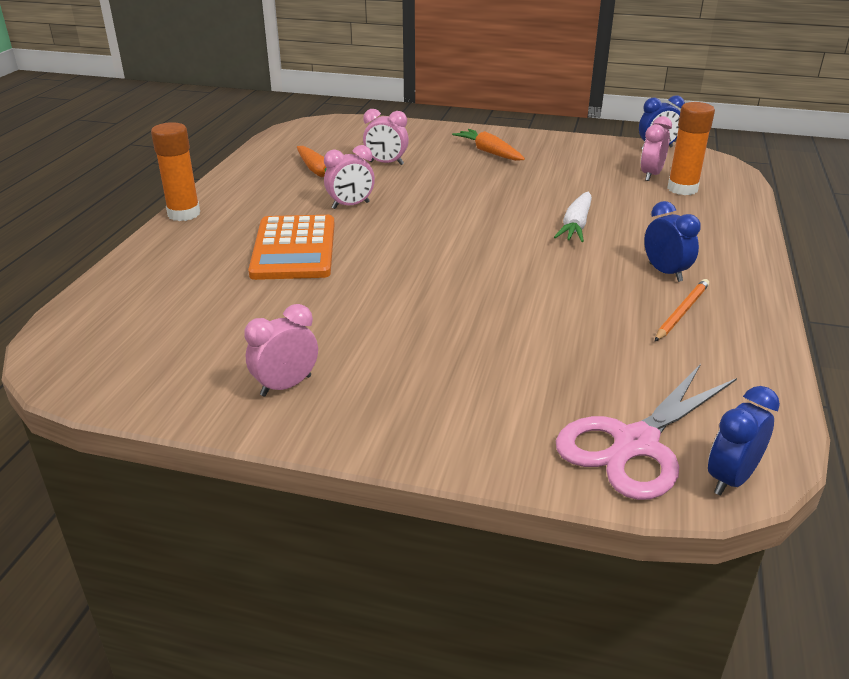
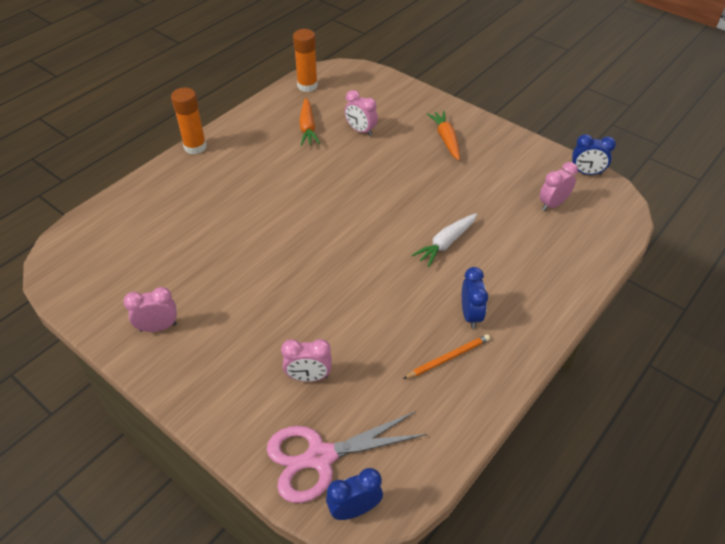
camera: 25 degrees right, 15 degrees up
orange calculator [248,215,335,280] -> none
pink clock [324,145,375,209] -> pink clock moved to [281,339,332,382]
orange glue stick [667,102,715,195] -> orange glue stick moved to [293,29,318,92]

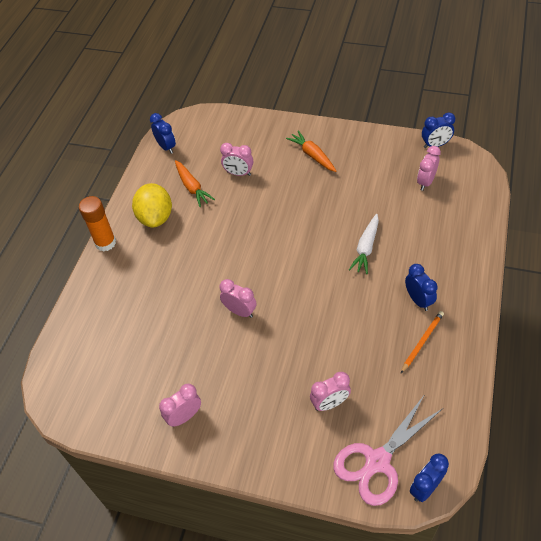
camera: 20 degrees left, 5 degrees up
orange glue stick [293,29,318,92] -> blue clock [150,113,176,154]
none -> yellow lemon [132,183,172,228]
none -> pink clock [220,279,256,318]

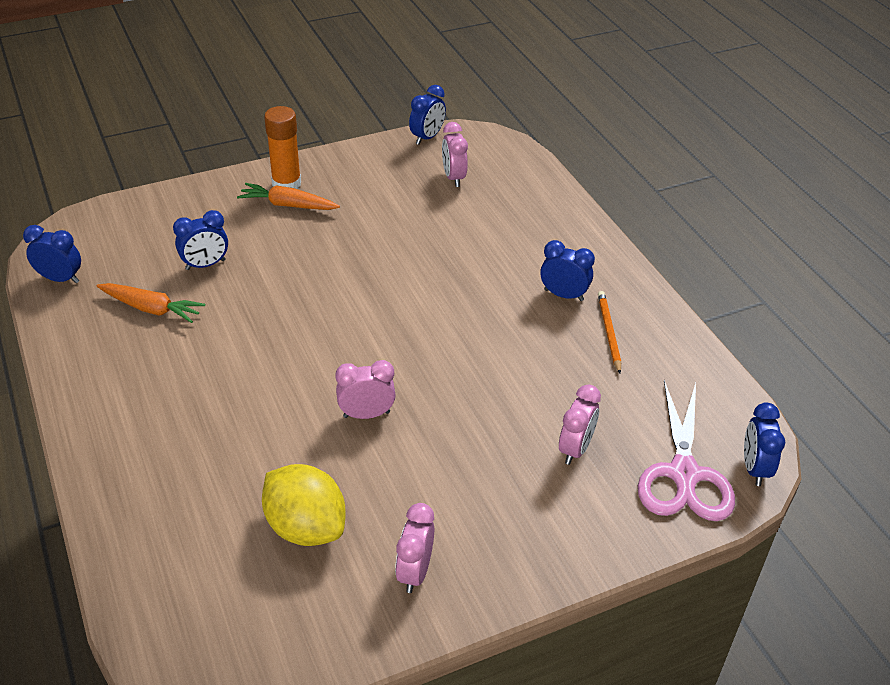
camera: 45 degrees left, 10 degrees down
orange glue stick [79,196,116,252] -> orange glue stick moved to [264,106,301,189]
yellow lemon [132,183,172,228] -> yellow lemon moved to [262,464,346,546]
pink clock [220,143,253,176] -> blue clock [173,210,228,270]
white carrot [349,214,379,274] -> none

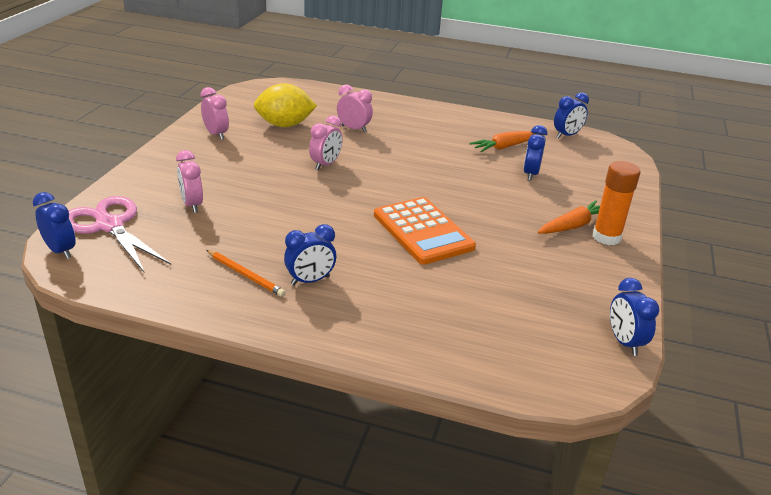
camera: 130 degrees right, 10 degrees down
pink clock [442,122,468,187] -> pink clock moved to [337,84,373,133]
none -> orange calculator [374,197,476,265]

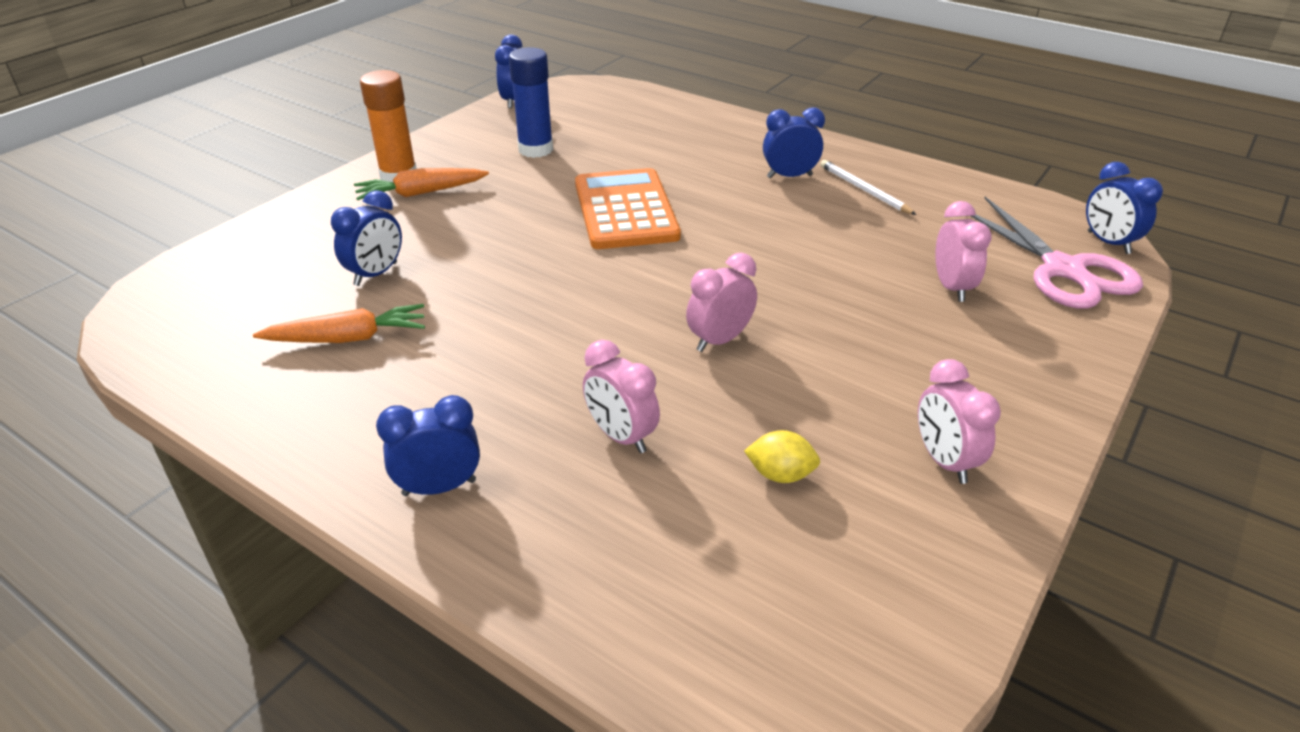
camera: 160 degrees left, 5 degrees up
orange pencil [206,250,285,297] -> white pencil [820,160,916,215]
yellow lemon [254,83,317,127] -> yellow lemon [744,430,820,483], size x0.49
blue clock [554,92,589,138] -> blue clock moved to [376,395,480,496]
none -> blue glue stick [509,47,553,158]

